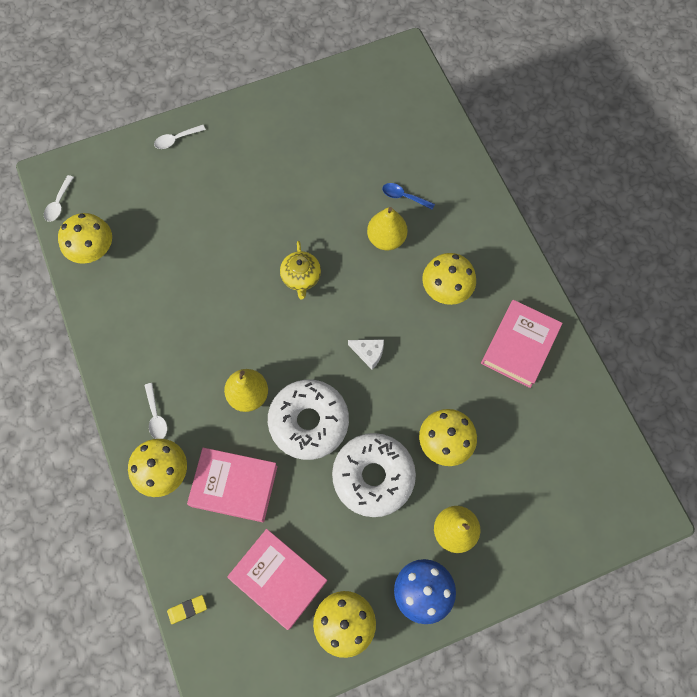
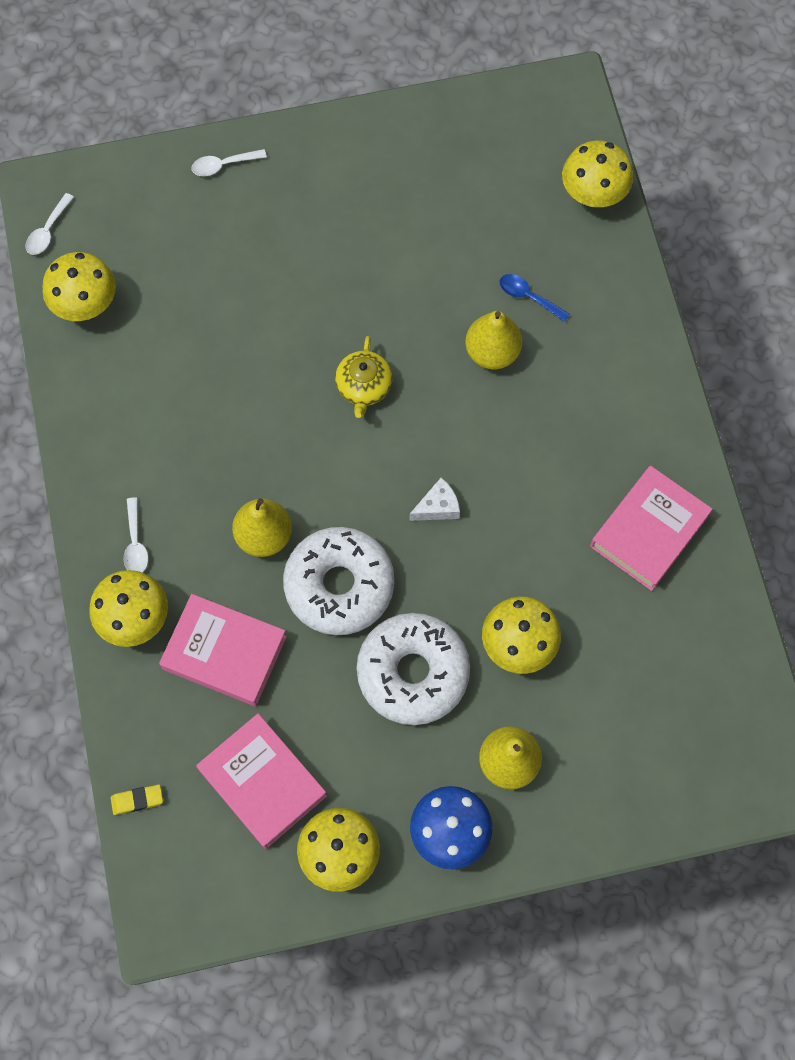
camera: 10 degrees right, 0 degrees up
white cheese [348,339,384,370] -> white cheese turned 60 degrees counterclockwise [409,478,460,521]
yellow mushroom [422,253,476,305] -> yellow mushroom moved to [562,140,633,207]

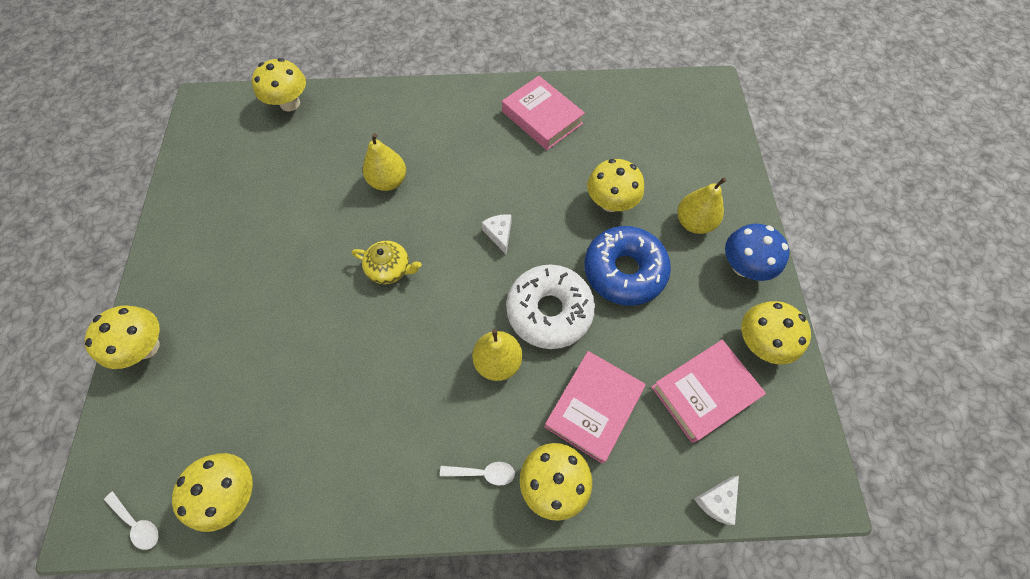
camera: 80 degrees left, 5 degrees down
yellow eraser [111,784,163,815] -> white cheese [694,475,739,525]
white spoon [191,149,267,176] -> yellow mushroom [85,305,160,369]
white donut [357,613,470,725] -> blue donut [584,226,671,306]
blue spoon [500,274,570,322] -> none

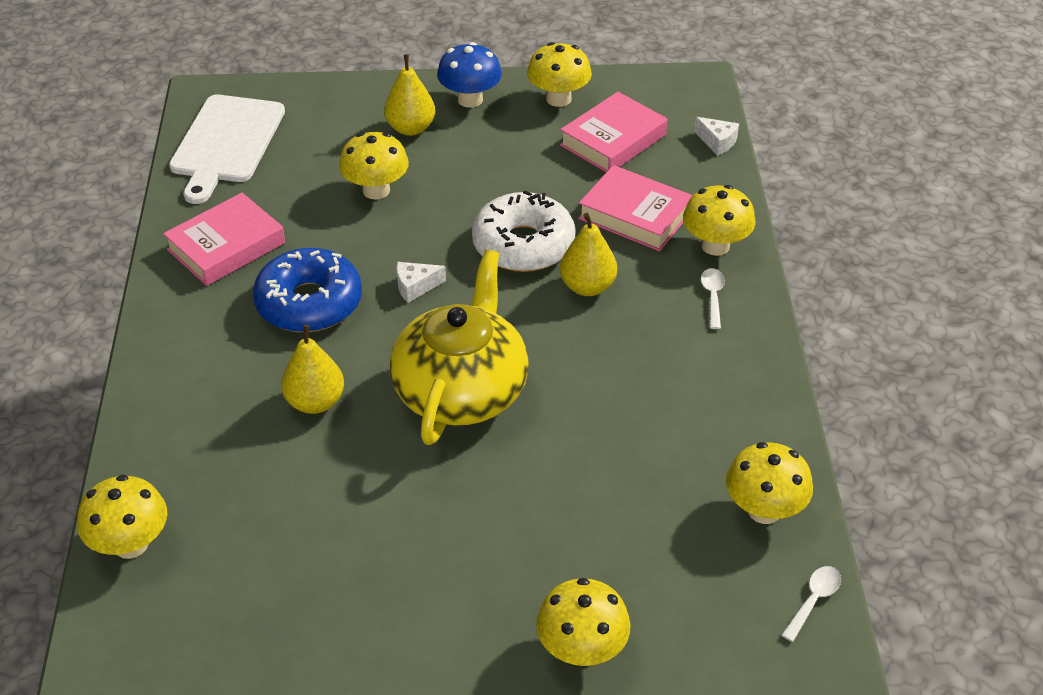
camera: 90 degrees left, 20 degrees down
yellow teapot [352,241,422,284] -> yellow teapot [390,250,529,445], size x2.21
blue donut [584,226,671,306] -> blue donut moved to [253,248,362,332]
pink book [651,340,766,443] -> pink book turned 75 degrees clockwise [560,92,668,172]
none -> white cutting board [169,95,285,204]

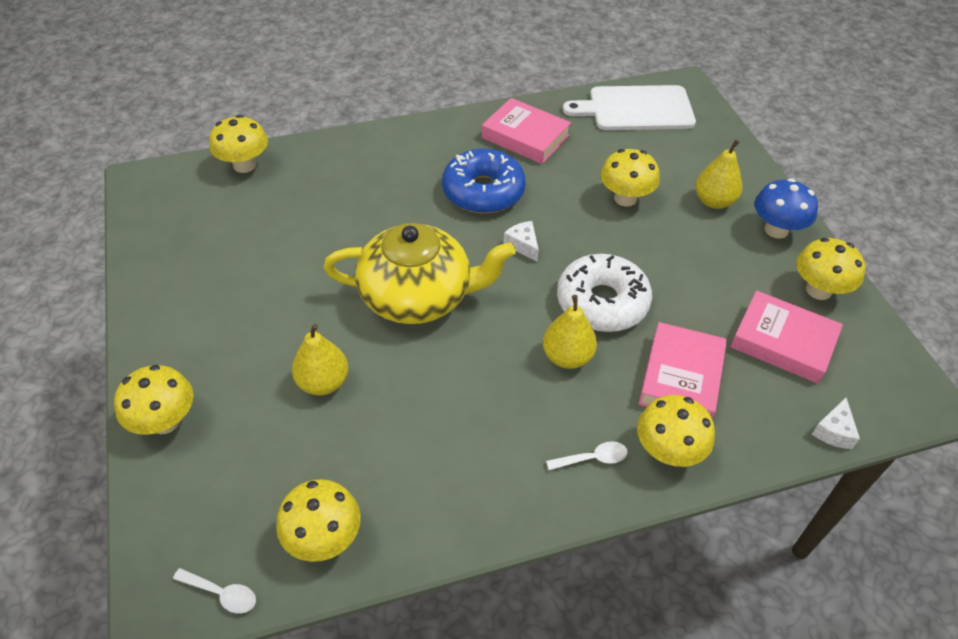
camera: 75 degrees right, 5 degrees up
yellow pear [281,325,344,414] -> yellow pear moved to [292,324,348,395]

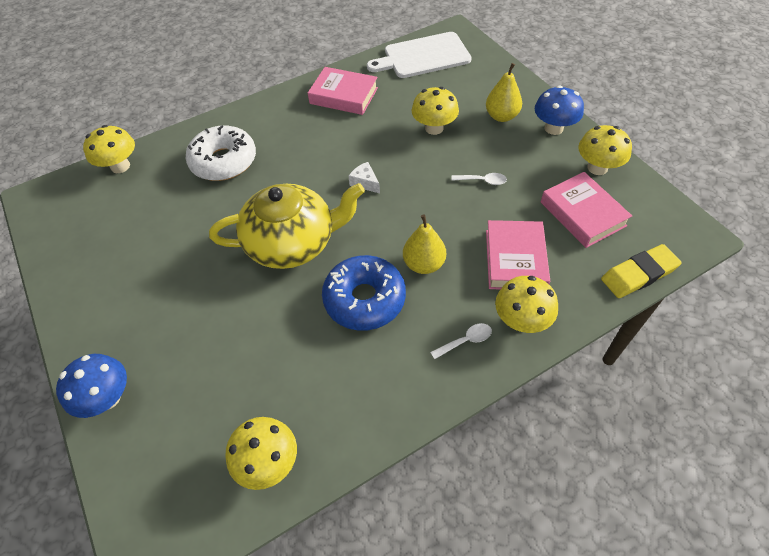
camera: 10 degrees left, 5 degrees up
yellow mushroom [114,365,193,435] -> blue mushroom [56,354,127,418]
white spoon [173,568,256,614] -> white spoon moved to [451,173,507,185]
yellow pear [292,324,348,395] -> none
blue donut [442,149,526,214] -> blue donut moved to [322,255,406,331]
white donut [557,254,652,332] -> white donut moved to [186,125,256,181]
pink book [730,290,843,384] -> pink book turned 45 degrees clockwise [541,172,632,248]
white cheese [812,398,860,449] -> yellow eraser [601,244,682,298]

